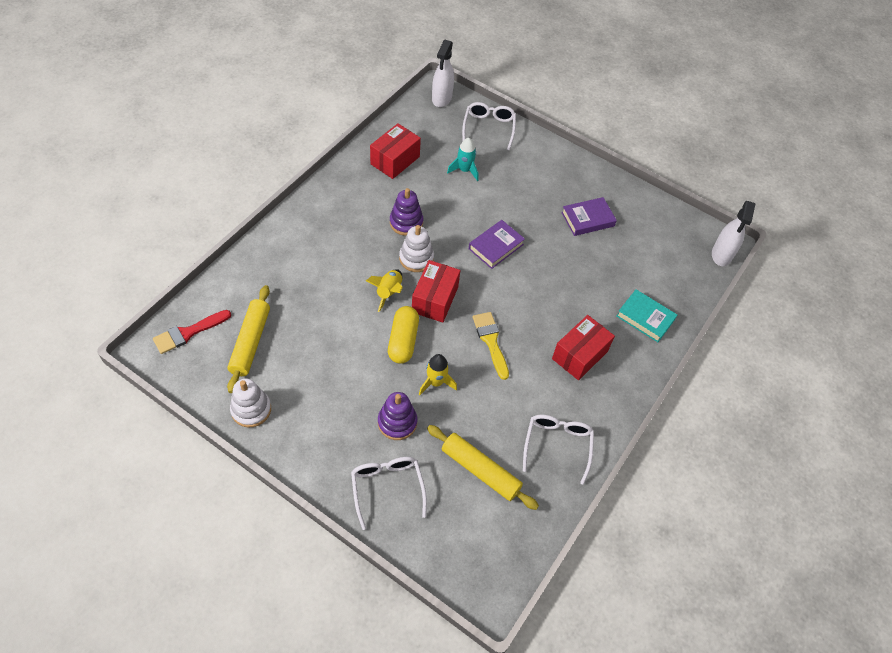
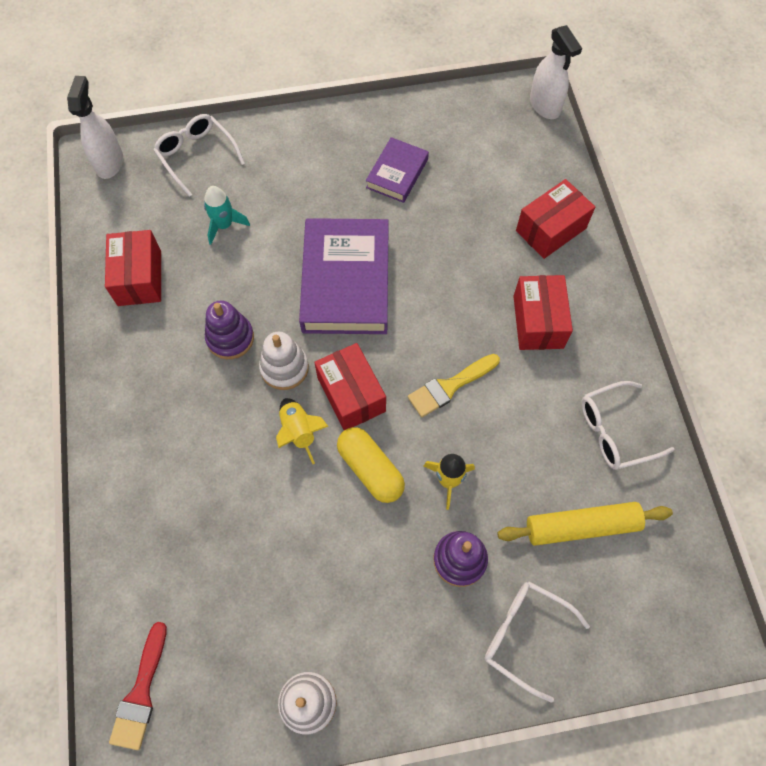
camera: 40 degrees left, 10 degrees up
yellow rolling pin [227,285,270,393] -> none
white spray bottle [432,40,454,107] -> white spray bottle turned 150 degrees counterclockwise [67,76,123,179]
purple book [469,220,525,269] -> purple book [299,218,389,334], size x1.86
yellow brush [473,312,509,380] -> yellow brush turned 60 degrees counterclockwise [408,354,500,417]
white glasses [523,415,594,485] -> white glasses turned 75 degrees counterclockwise [581,381,675,470]
turquoise book [617,289,677,342] -> red box [516,179,595,259]

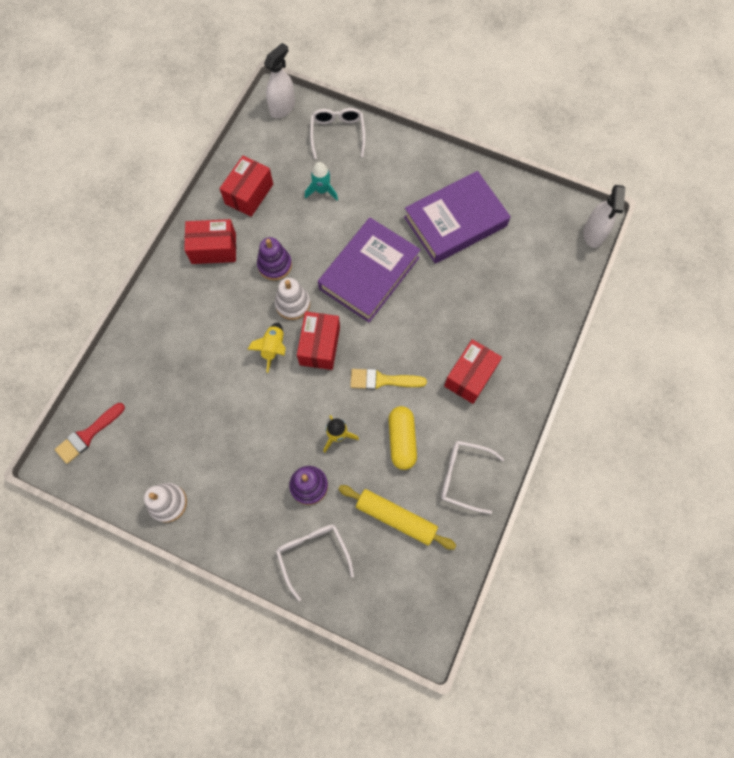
camera: 35 degrees right, 5 degrees up
yellow capsule [337,427,405,503] -> yellow capsule moved to [389,406,417,470]
purple book [366,137,429,203] -> purple book [404,171,511,264], size x1.86
red box [516,179,595,259] -> red box moved to [184,219,236,264]

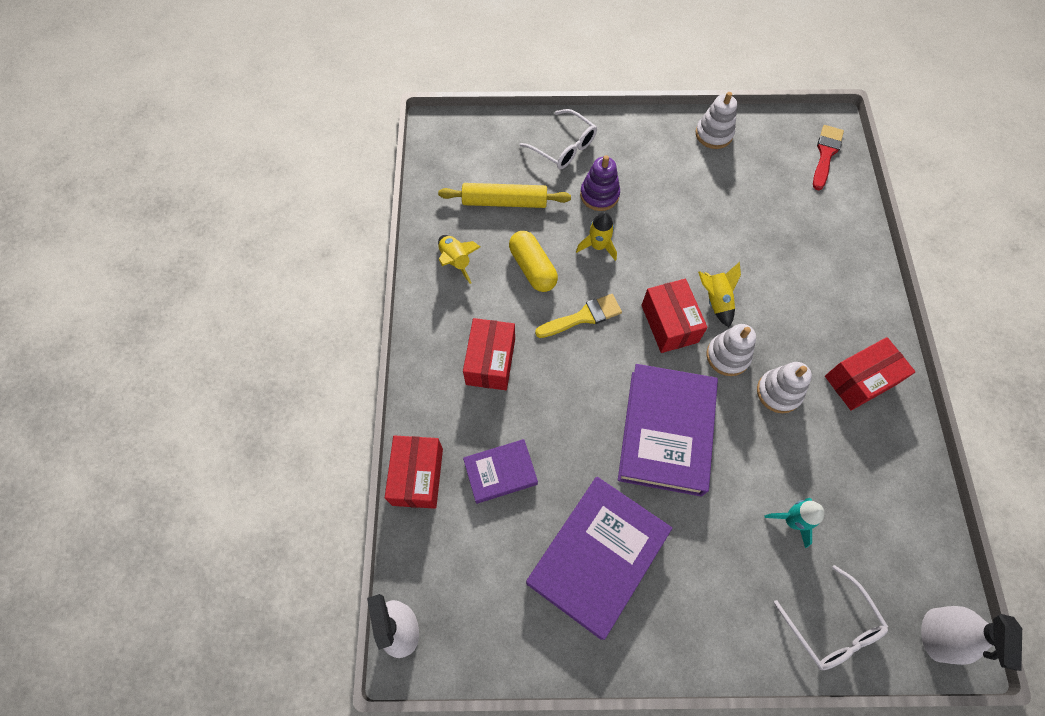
camera: 155 degrees right, 5 degrees down
red box [220,156,273,217] -> red box moved to [385,435,443,509]
purple stacking toy [257,237,292,280] -> white stacking toy [757,362,812,413]
white glasses [441,441,504,514] -> yellow rocket [438,235,480,284]
none -> purple book [463,439,538,504]

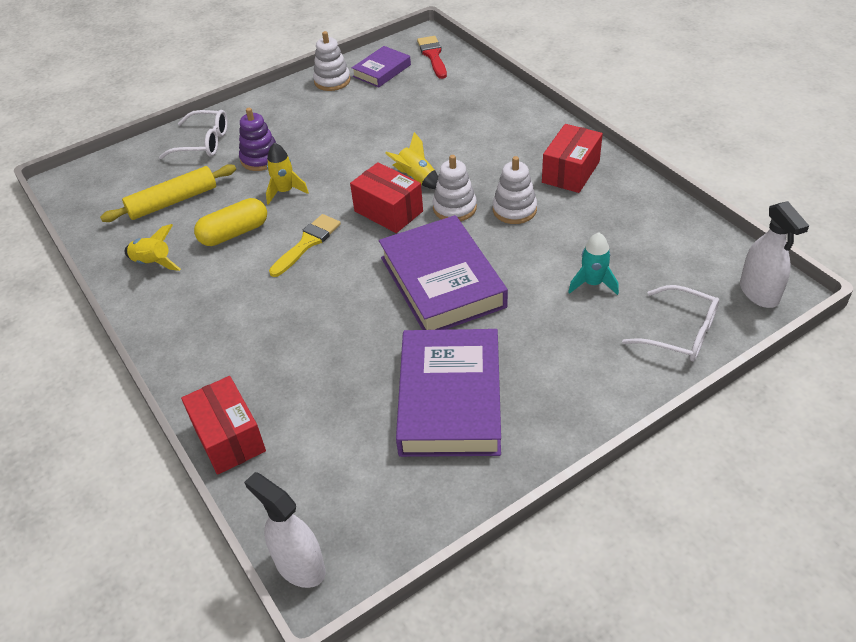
camera: 30 degrees left, 20 degrees down
red box [463,318,515,390] -> none
purple book [463,439,538,504] -> purple book moved to [351,46,411,87]
yellow capsule [509,231,558,292] -> yellow capsule turned 60 degrees counterclockwise [194,198,267,246]

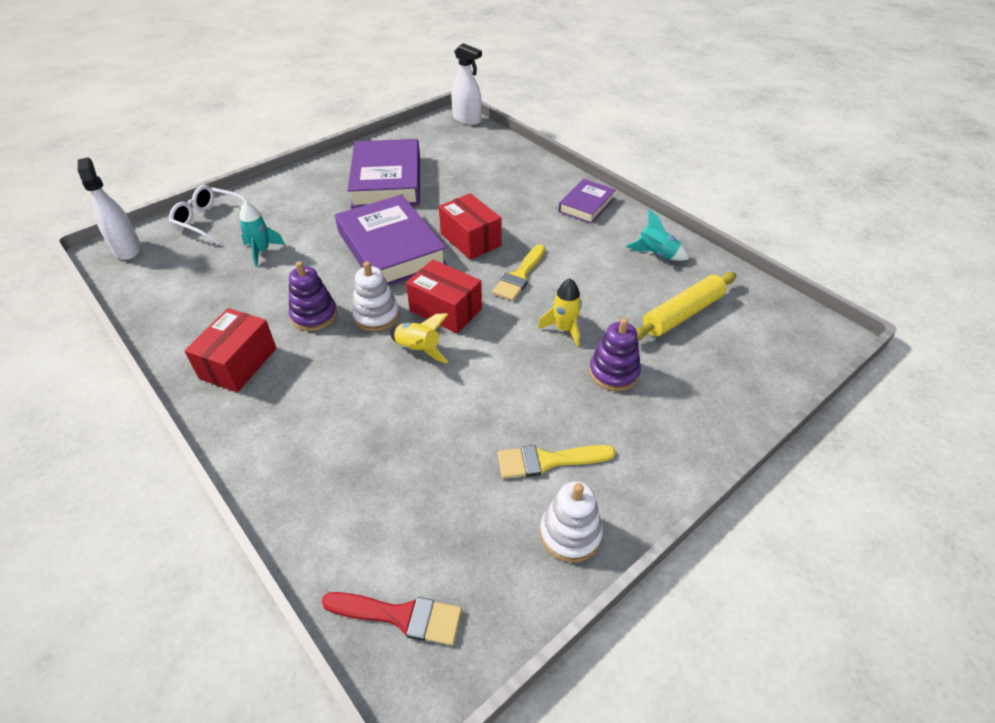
camera: 170 degrees right, 0 degrees up
yellow rocket [125,224,181,271] -> turquoise rocket [626,210,689,261]
white glasses [159,110,228,159] -> none
red box [181,376,266,475] -> red box moved to [439,193,502,260]
yellow capsule [194,198,267,246] -> none
purple book [351,46,411,87] -> purple book moved to [558,179,616,224]
red brush [417,36,447,79] -> red brush turned 60 degrees counterclockwise [322,592,462,645]
white stacking toy [493,156,537,224] -> purple stacking toy [289,261,337,331]
none -> yellow brush [498,445,616,479]

